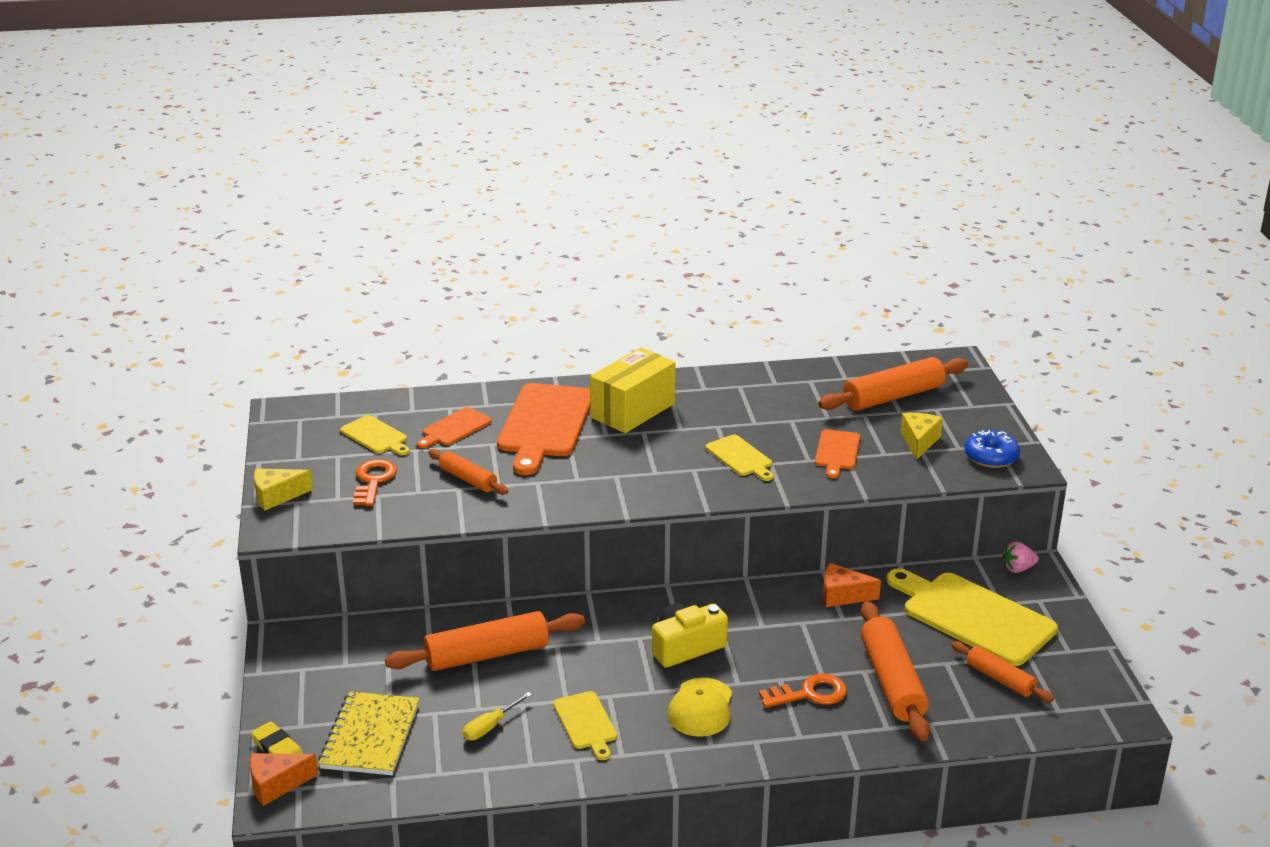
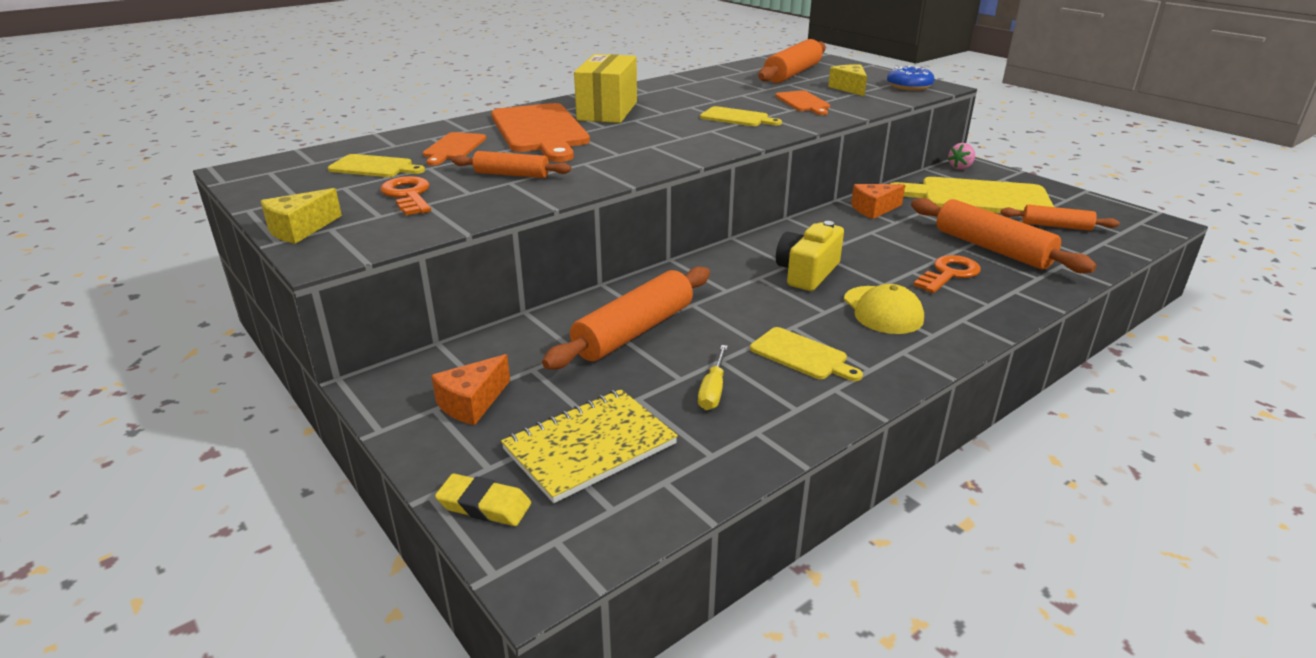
camera: 30 degrees left, 0 degrees up
orange cheese [250,753,318,806] -> orange cheese moved to [431,354,510,425]
yellow notebook [319,692,420,775] -> yellow notebook turned 75 degrees clockwise [501,389,678,503]

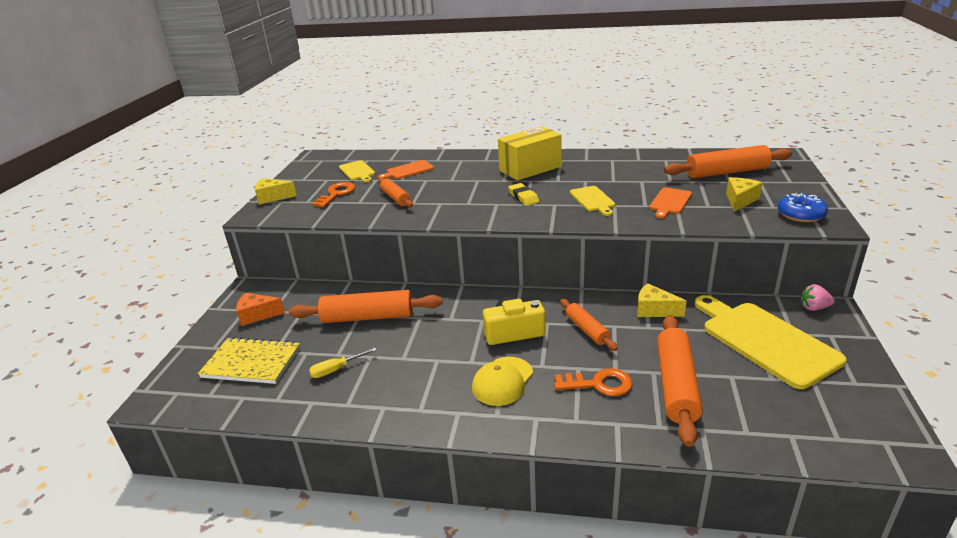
camera: 50 degrees right, 0 degrees up
yellow eraser [435,474,531,526] -> yellow eraser moved to [508,183,539,206]
orange cutting board [491,103,590,162] -> none
yellow cutting board [750,327,863,381] -> none
orange cheese [851,184,905,219] -> yellow cheese [637,283,687,317]
orange rolling pin [1001,205,1119,231] -> orange rolling pin moved to [560,299,618,351]

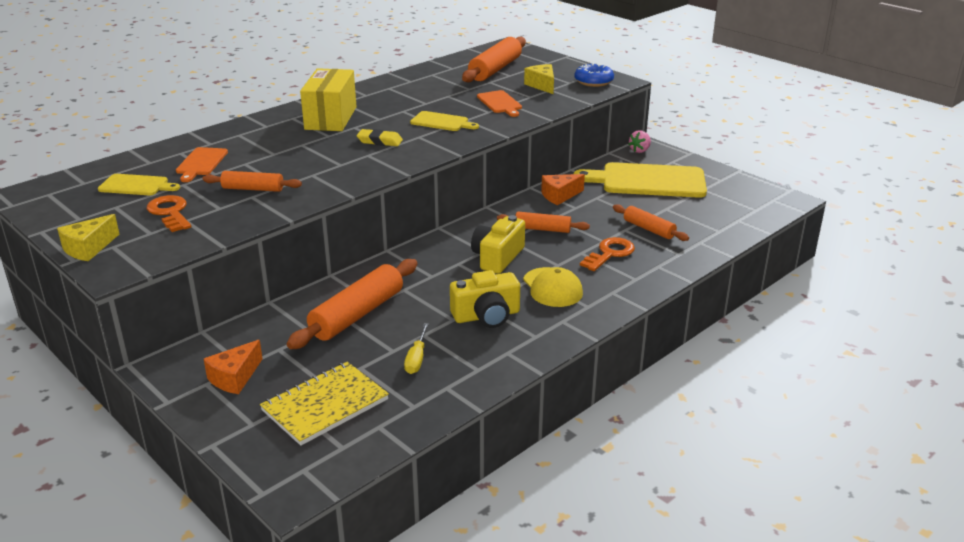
camera: 55 degrees left, 0 degrees up
yellow cheese [637,283,687,317] -> orange cheese [541,174,585,205]
orange rolling pin [657,315,703,447] -> orange rolling pin [613,204,689,241], size x0.58
none -> yellow camera [450,270,520,328]

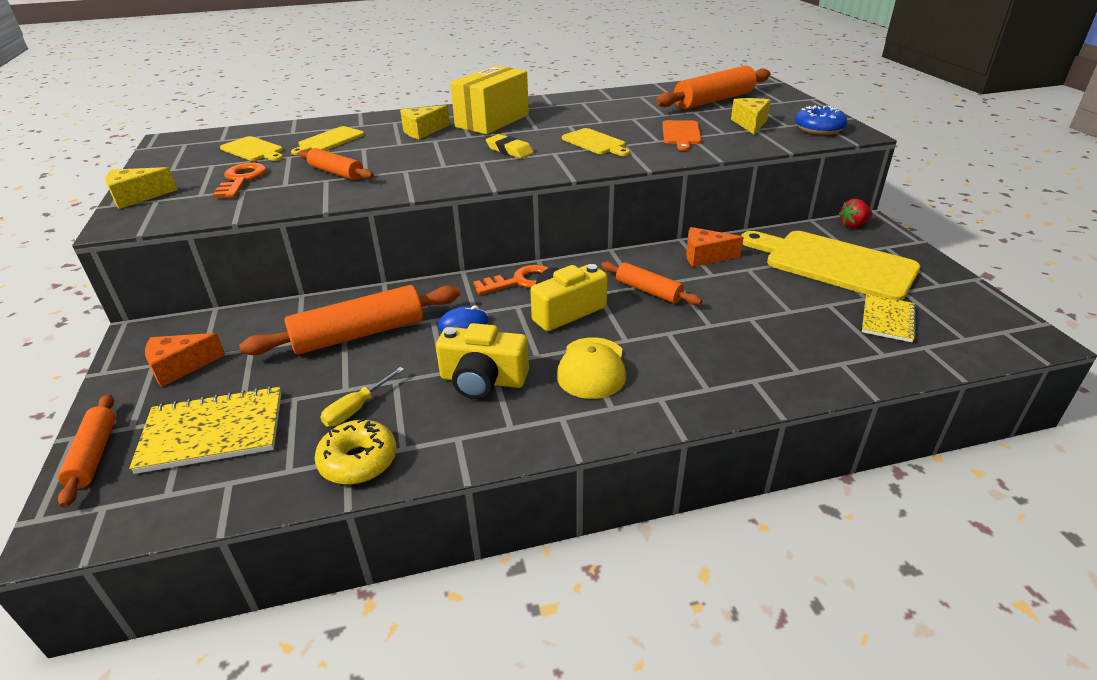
camera: 30 degrees right, 5 degrees up
orange cutting board [176,147,228,182] -> yellow cutting board [291,126,364,155]
orange key [580,237,635,271] -> orange key moved to [473,265,548,295]
orange rolling pin [613,204,689,241] -> orange rolling pin moved to [58,394,116,508]
pink strawberry [628,130,651,153] -> red strawberry [839,199,872,228]
none -> yellow donut [315,418,397,485]
none -> yellow cheese [400,105,450,139]
none -> blue mouse [438,306,489,332]
none -> yellow notebook [862,294,916,342]

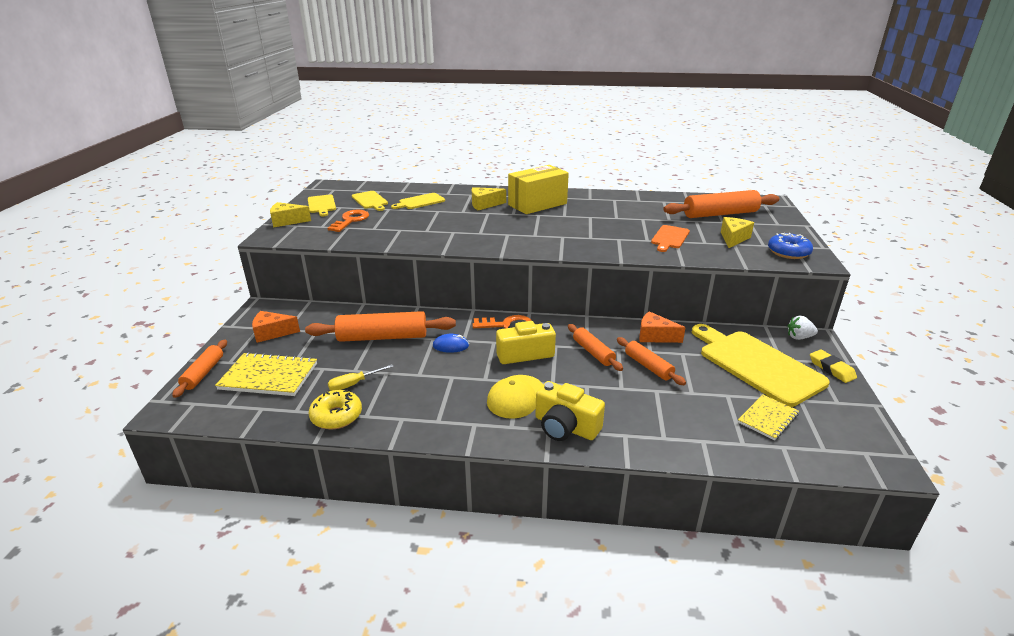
camera: 20 degrees right, 5 degrees down
orange rolling pin [298,148,374,180] -> orange rolling pin moved to [617,337,686,385]
yellow camera [436,323,529,399] -> yellow camera moved to [535,381,605,441]
yellow eraser [486,134,534,159] -> yellow eraser moved to [810,349,857,383]
yellow cutting board [562,128,630,156] -> yellow cutting board moved to [308,195,336,216]
red strawberry [839,199,872,228] -> white strawberry [788,316,818,340]

